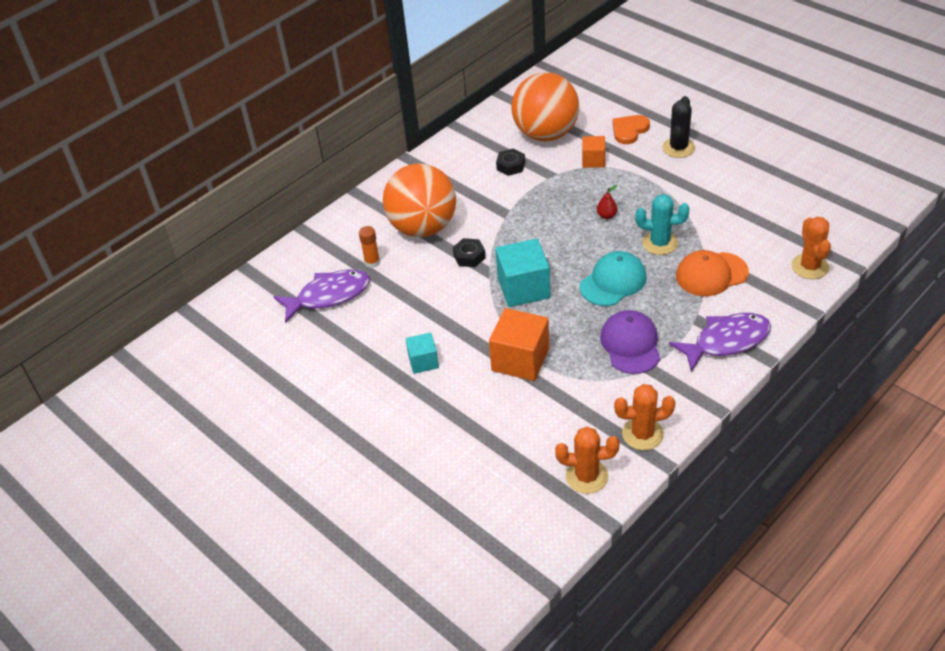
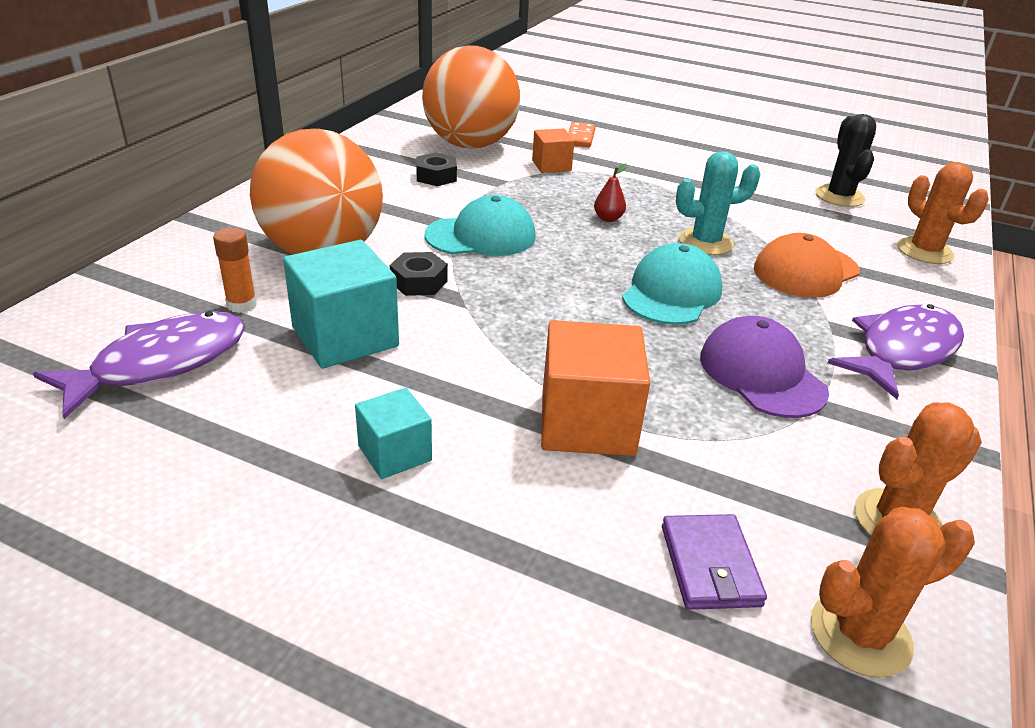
camera: 25 degrees left, 10 degrees down
turquoise cube [495,239,550,307] -> turquoise cube moved to [283,240,399,369]
orange heart [613,115,650,144] -> orange domino [568,122,596,148]
black cactus [662,96,695,158] -> black cactus moved to [815,114,876,207]
none -> turquoise cap [425,195,536,256]
none -> purple wallet [662,514,767,610]

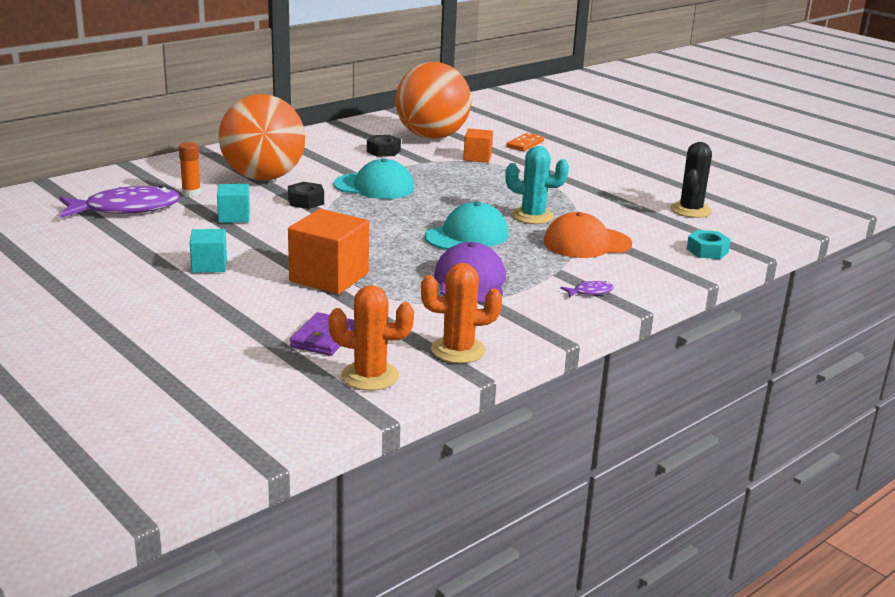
camera: 25 degrees right, 10 degrees down
turquoise cube [283,240,399,369] -> turquoise cube [217,184,250,223], size x0.57
red pear [594,164,627,222] -> none
purple fish [828,304,964,399] -> purple fish [560,281,614,298], size x0.41
orange cactus [897,162,989,264] -> turquoise nut [687,230,731,259]

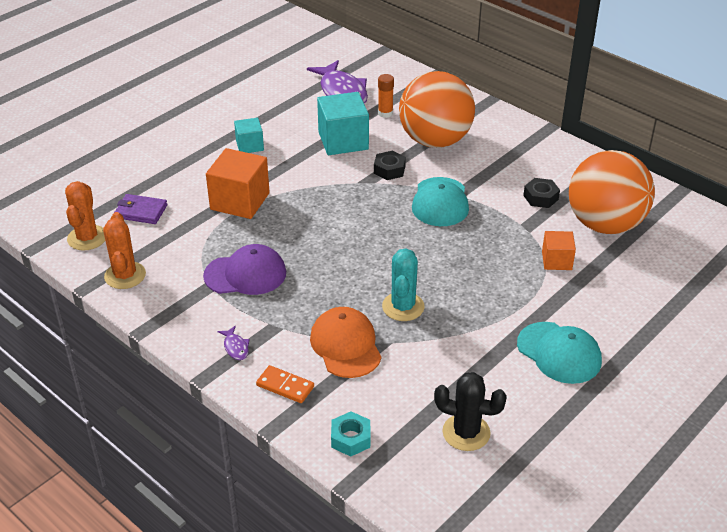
camera: 85 degrees right, 15 degrees up
turquoise cube [217,184,250,223] -> turquoise cube [317,92,369,155], size x1.75
turquoise cap [425,202,509,250] -> turquoise cap moved to [517,322,602,384]
orange domino [506,133,544,151] -> orange domino moved to [256,365,314,403]

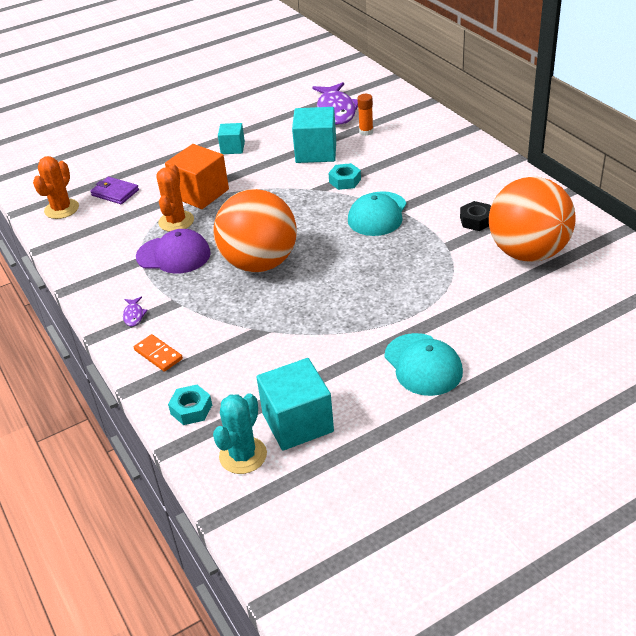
camera: 20 degrees right, 0 degrees up
orange cactus [103,212,146,289] -> orange cactus moved to [156,164,194,232]
orange cap [310,307,382,378] -> none
black nut [374,151,406,180] -> turquoise nut [328,163,361,190]
turquoise cactus [382,248,425,321] -> turquoise cactus moved to [213,393,267,474]
orange ball [399,71,475,148] -> orange ball moved to [213,189,297,272]
black cactus [434,372,507,451] -> turquoise cube [257,358,334,451]
orange cube [542,231,576,270] -> none

